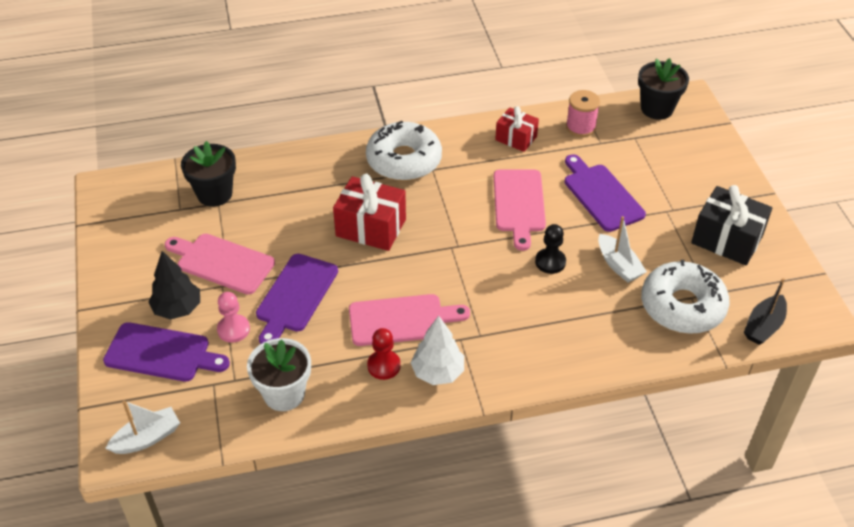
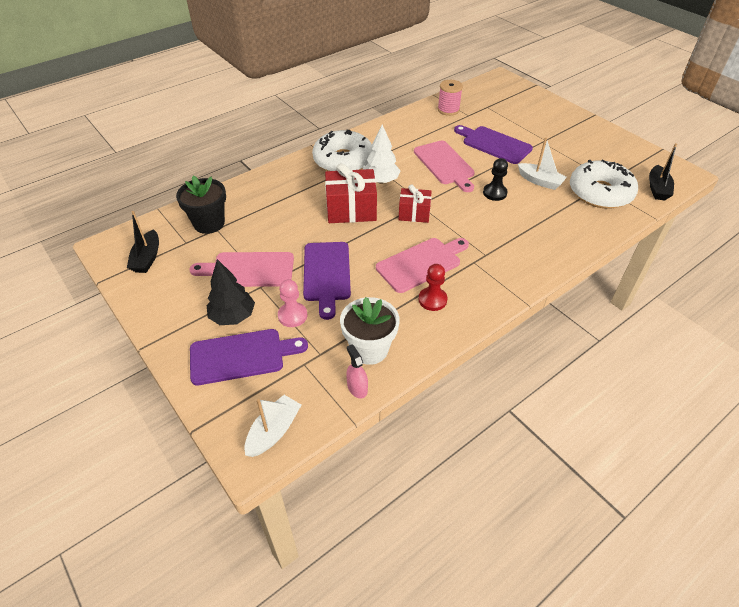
camera: 25 degrees left, 0 degrees up
white tree [410,316,464,385] -> white tree moved to [363,124,401,184]
red gift [495,106,539,152] -> red gift moved to [399,185,432,223]
black flower pot [638,58,689,120] -> none
black gift [691,185,773,265] -> none
none -> black boat [127,211,159,273]
none -> pink spray bottle [346,345,368,398]

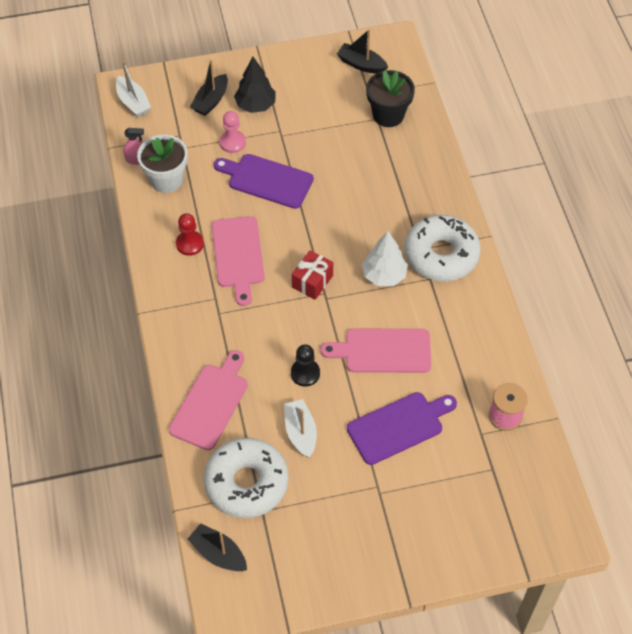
camera: 115 degrees right, 10 degrees up
pink cutting board [190,252,294,287] -> pink cutting board moved to [169,350,248,450]
purple cutting board [190,329,308,385] -> black boat [190,60,228,116]
red gift [325,163,377,223] -> none
white boat [518,138,567,190] -> white boat turned 105 degrees clockwise [284,399,317,458]

